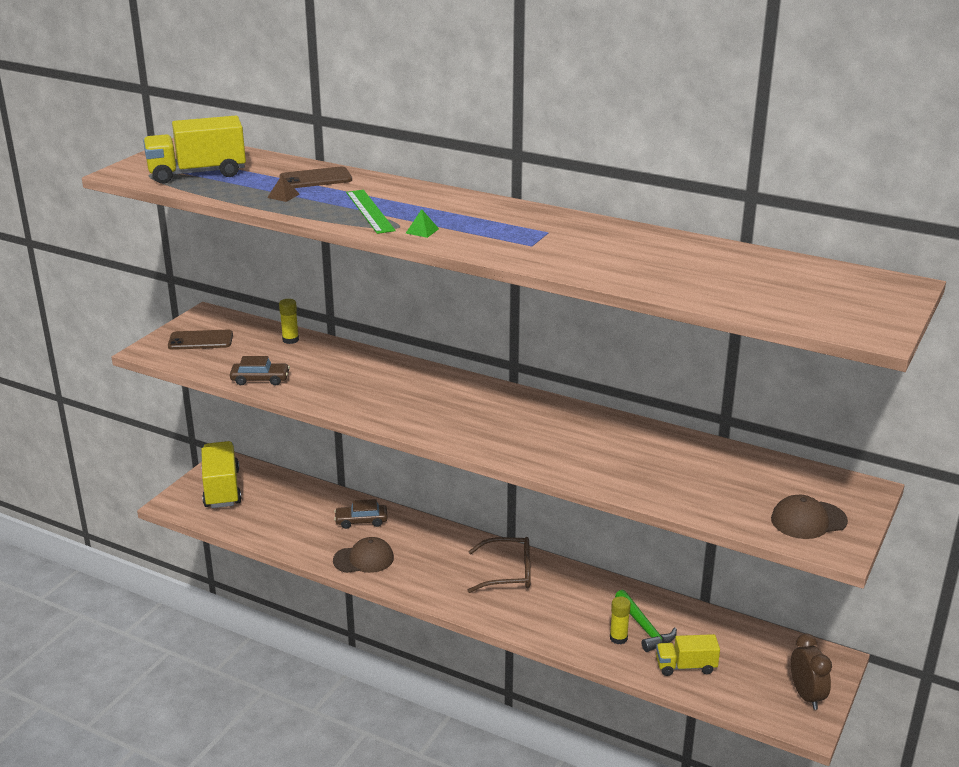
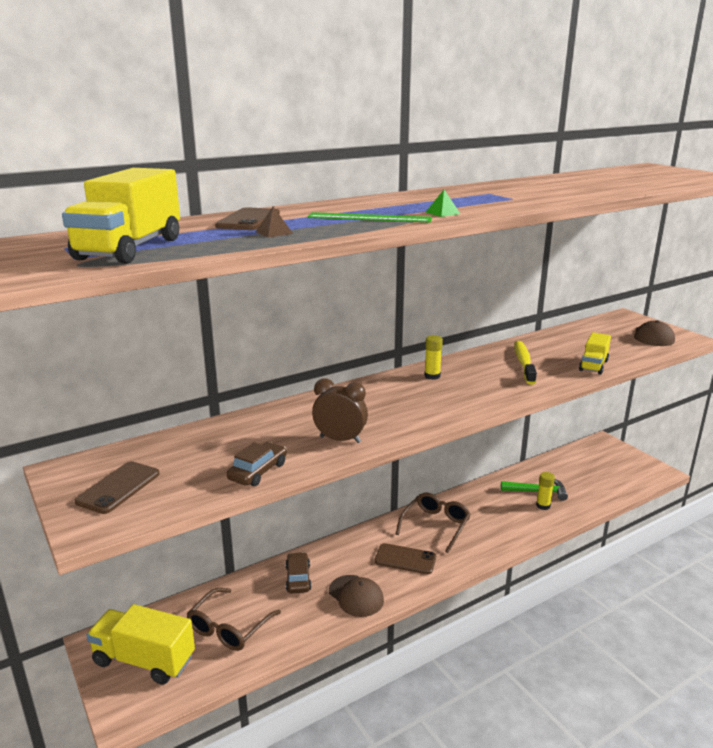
camera: 60 degrees left, 5 degrees down
yellow glue stick [279,299,299,344] -> yellow glue stick moved to [424,335,443,380]
brown cap [333,537,394,573] -> brown cap turned 120 degrees clockwise [329,575,384,617]
brown car [334,499,388,529] -> brown car turned 150 degrees clockwise [285,552,312,593]
yellow truck [656,634,720,676] -> yellow truck moved to [579,332,611,375]
brown clock [791,634,832,710] -> brown clock moved to [312,378,368,443]
none -> brown glasses [187,588,281,651]
none -> brown phone [374,543,436,574]
none -> yellow toothbrush [514,341,537,385]

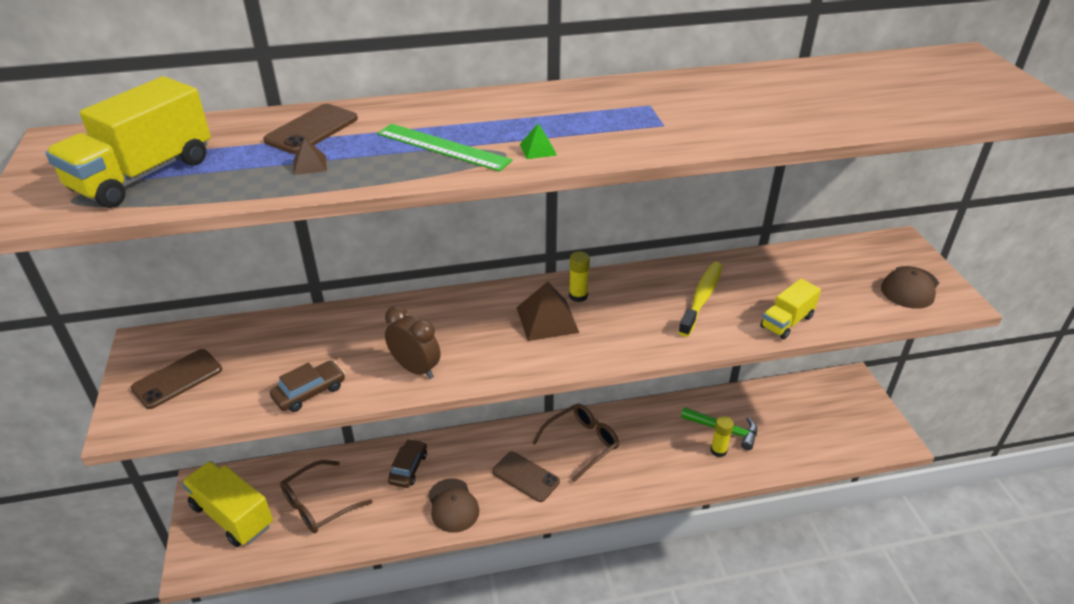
camera: 20 degrees right, 15 degrees up
none -> brown pyramid [516,282,579,341]

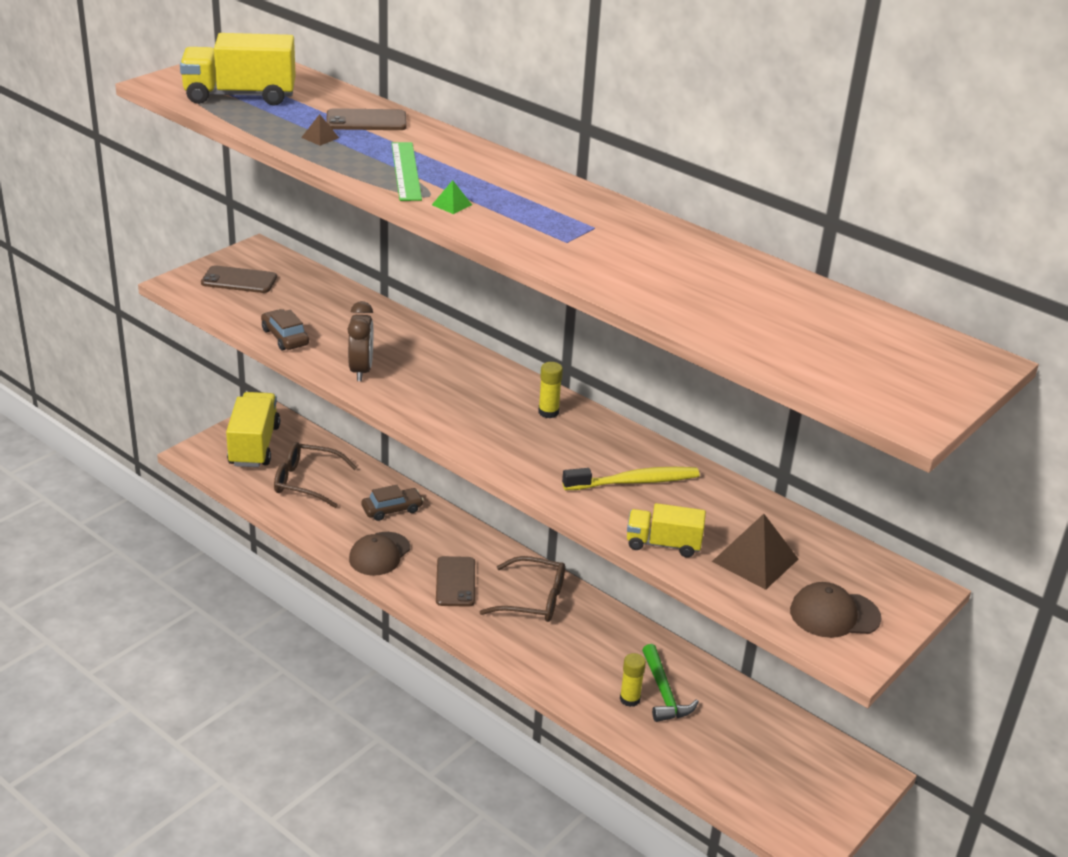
camera: 50 degrees right, 5 degrees down
brown car [270,360,345,412] -> brown car turned 135 degrees counterclockwise [261,309,309,351]
brown pyramid [516,282,579,341] -> brown pyramid moved to [712,514,798,590]

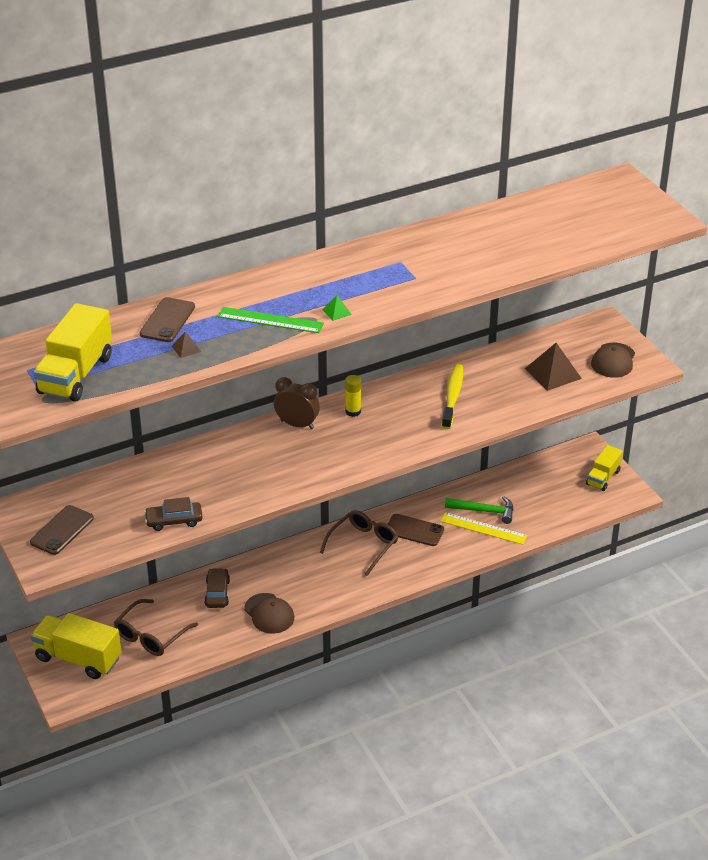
camera: 65 degrees left, 5 degrees up
brown clock [348,301,373,381] -> brown clock moved to [274,377,320,429]
brown phone [436,556,475,607] -> brown phone moved to [388,514,444,546]
yellow glue stick [620,653,646,707] -> yellow ruler [440,512,528,545]
yellow truck [627,503,706,557] -> yellow truck moved to [586,445,623,491]

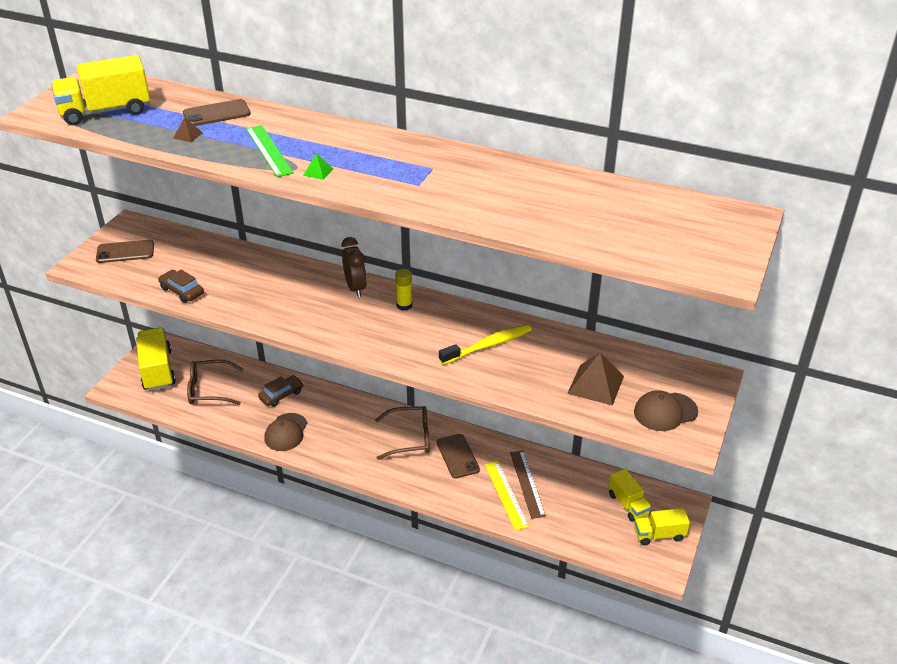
camera: 50 degrees right, 0 degrees up
green hammer [445,496,513,524] -> brown ruler [510,450,546,519]
none -> yellow truck [608,469,652,522]

